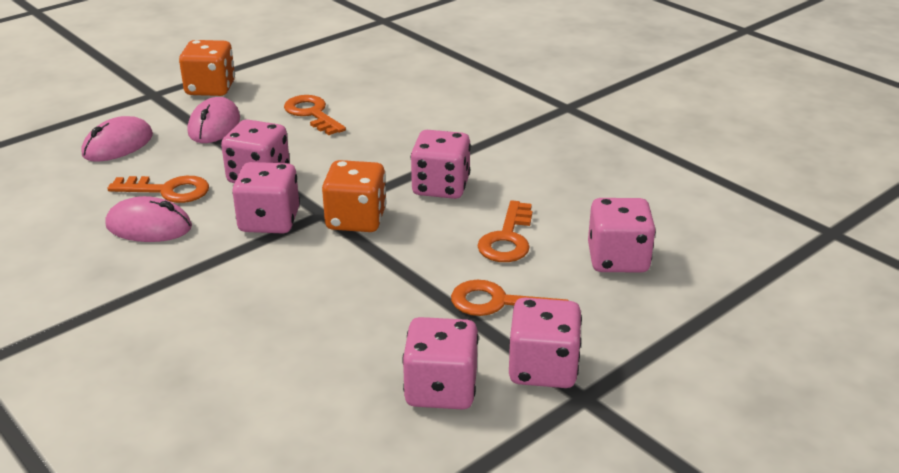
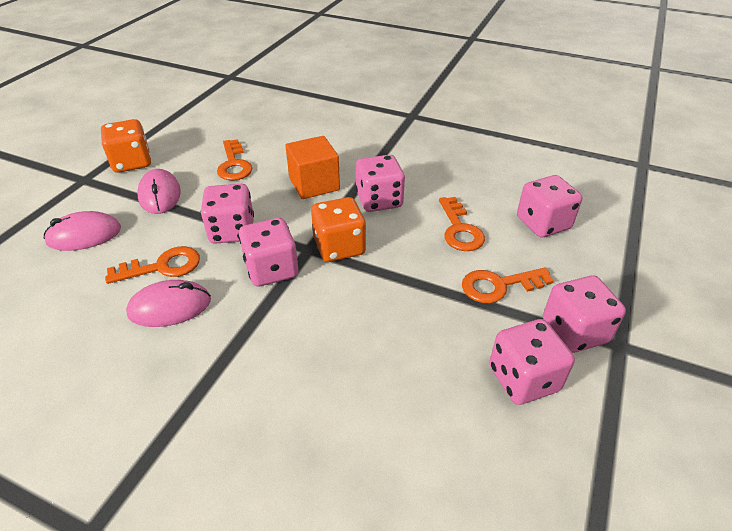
camera: 25 degrees left, 10 degrees up
pink mouse [82,116,153,162] -> pink mouse turned 60 degrees clockwise [44,211,121,251]
orange key [284,95,346,135] -> orange key turned 135 degrees counterclockwise [217,139,252,181]
none -> orange cube [285,136,340,199]

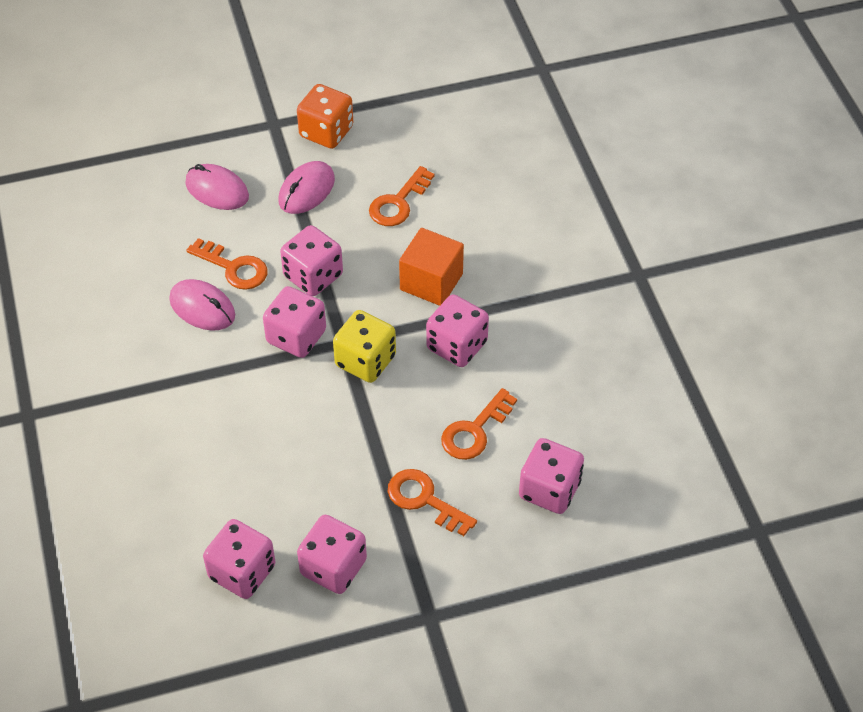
camera: 50 degrees right, 10 degrees up
orange dice [311,197,366,262] -> yellow dice [333,310,396,383]
pink dice [543,275,626,353] -> pink dice moved to [203,519,276,599]

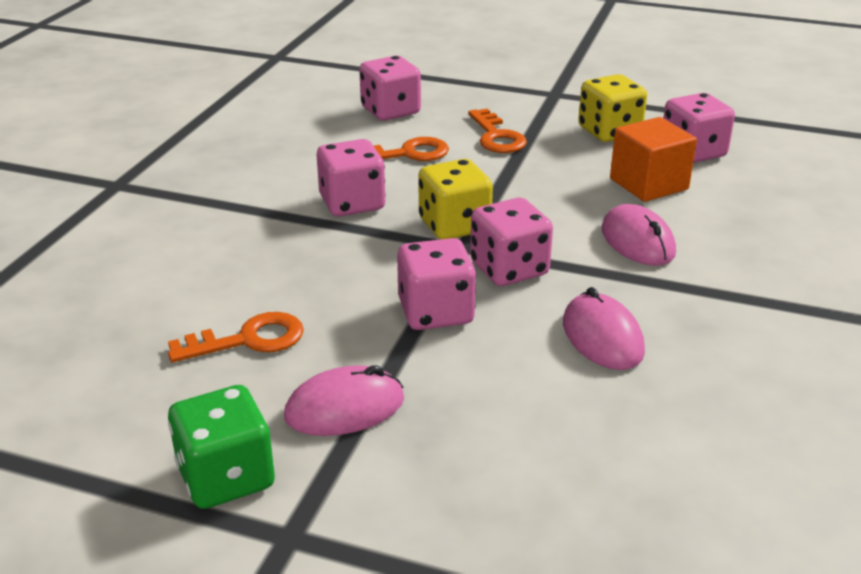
camera: 145 degrees left, 20 degrees down
pink mouse [185,164,249,210] -> pink mouse moved to [601,204,676,266]
orange key [187,238,268,290] -> none
orange dice [297,84,353,149] -> green dice [168,385,275,509]
pink dice [297,515,367,594] -> yellow dice [578,74,647,142]
orange cube [399,228,464,306] -> orange cube moved to [610,117,697,202]

